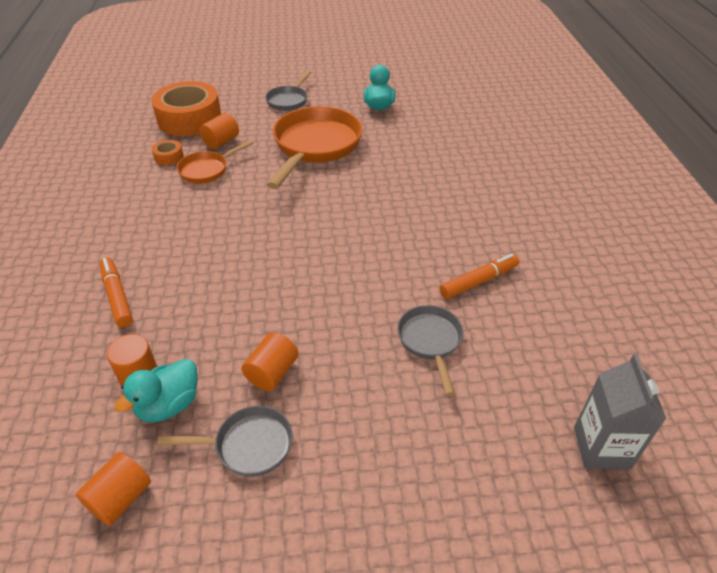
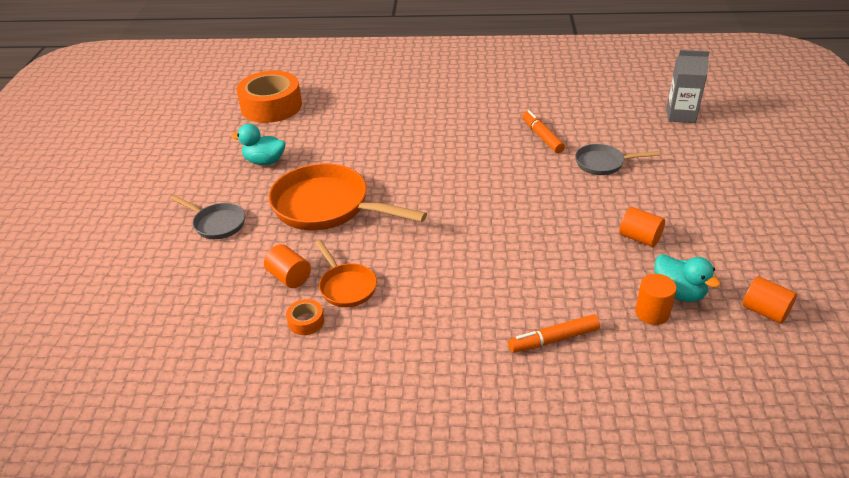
camera: 80 degrees left, 5 degrees down
orange tape [152,81,221,136] -> orange tape moved to [236,71,302,123]
grey pan [157,406,293,477] -> none

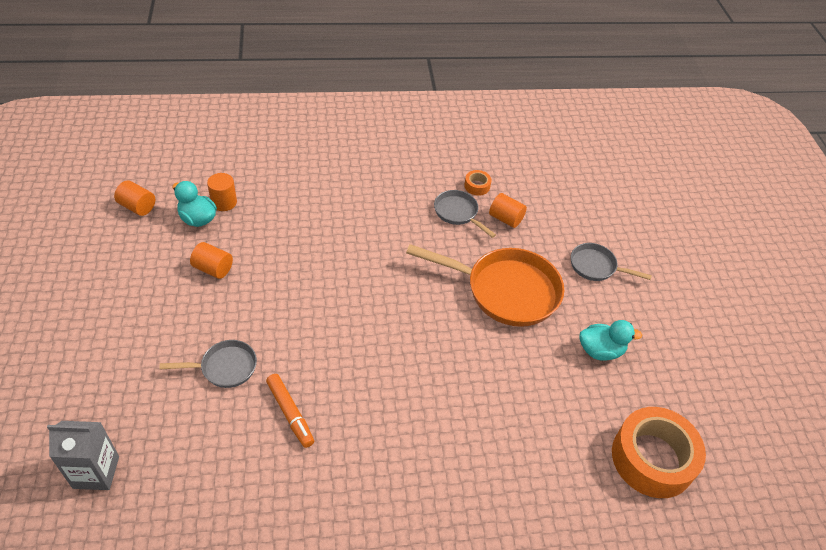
camera: 165 degrees right, 10 degrees up
orange pan [315,240,377,307] -> grey pan [434,190,496,238]
orange marker [508,314,600,353] -> none

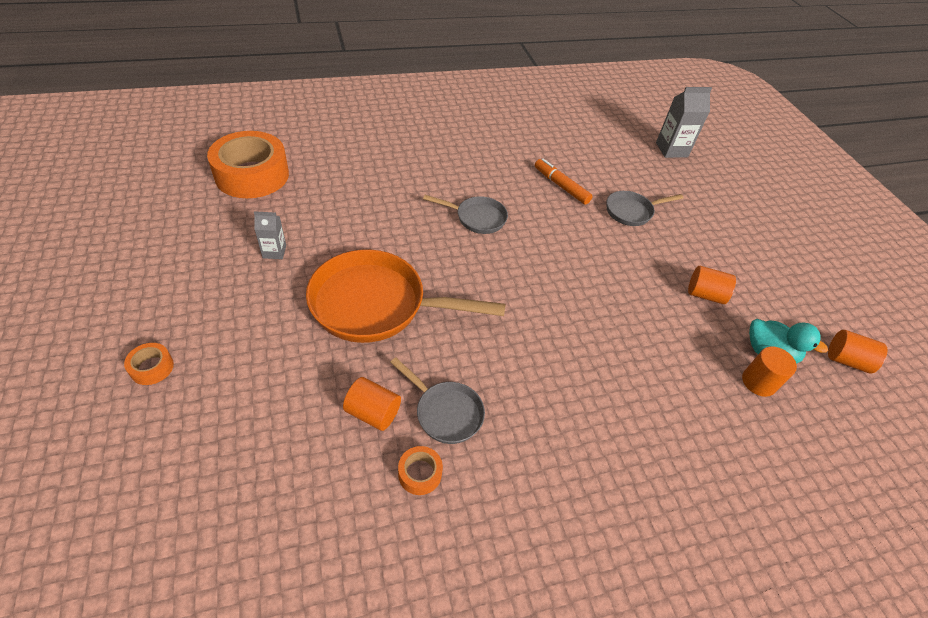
camera: 170 degrees right, 0 degrees up
grey pan [571,243,652,281] -> grey pan moved to [423,195,508,234]
turquoise duck [580,320,642,361] -> grey carton [254,211,286,259]
none -> orange tape [124,343,174,385]

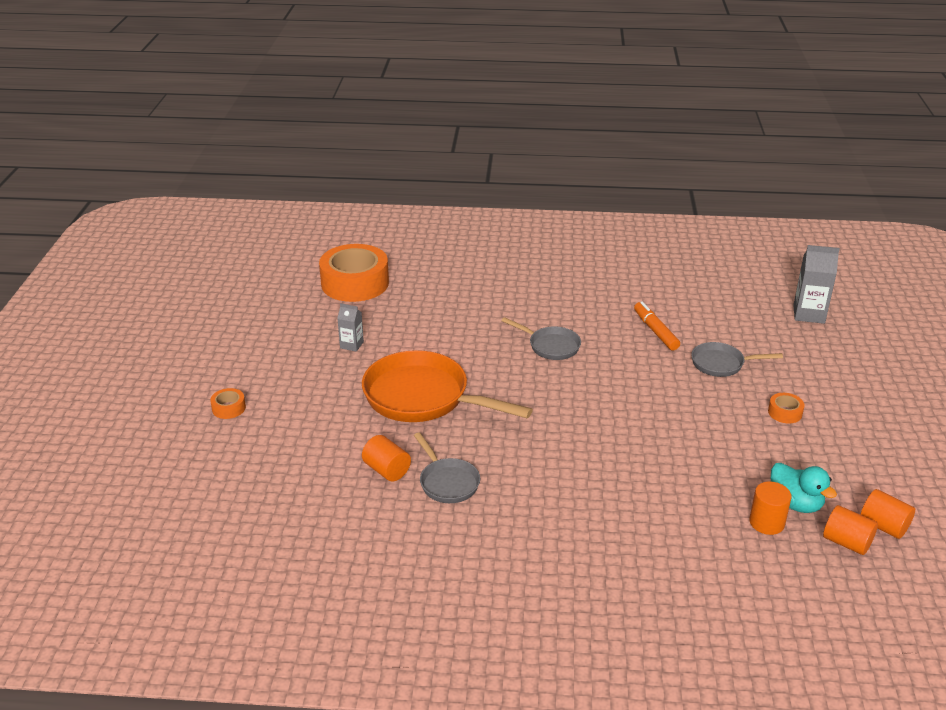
camera: 25 degrees right, 15 degrees down
orange tape [398,446,443,495] -> orange tape moved to [768,393,804,424]
orange cylinder [688,266,736,304] -> orange cylinder moved to [823,505,878,555]

